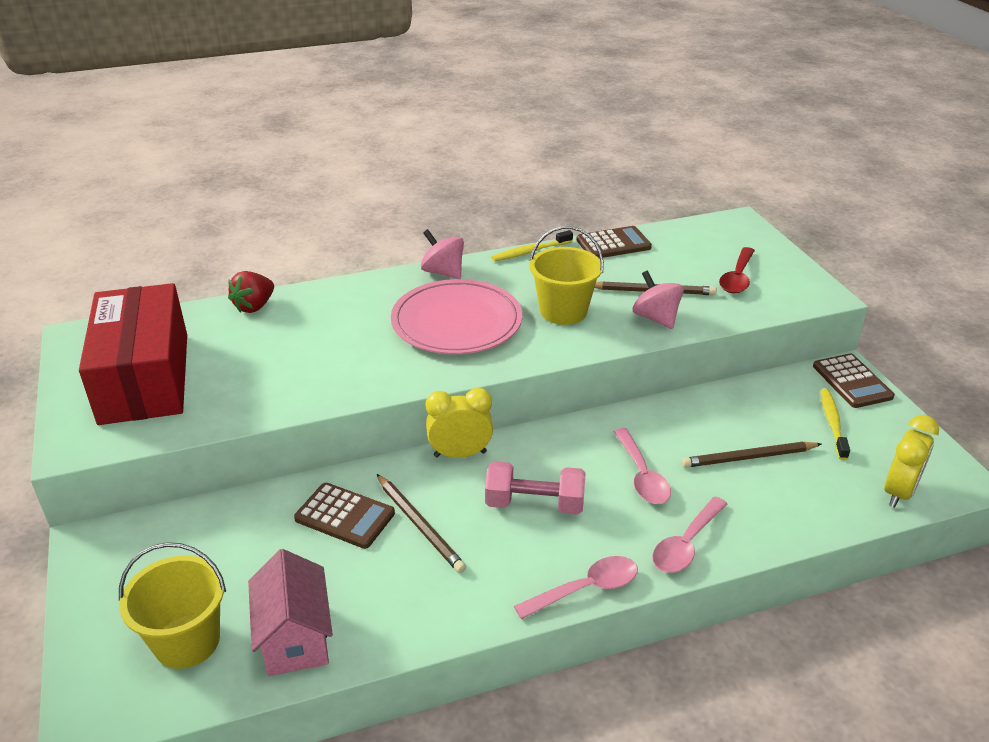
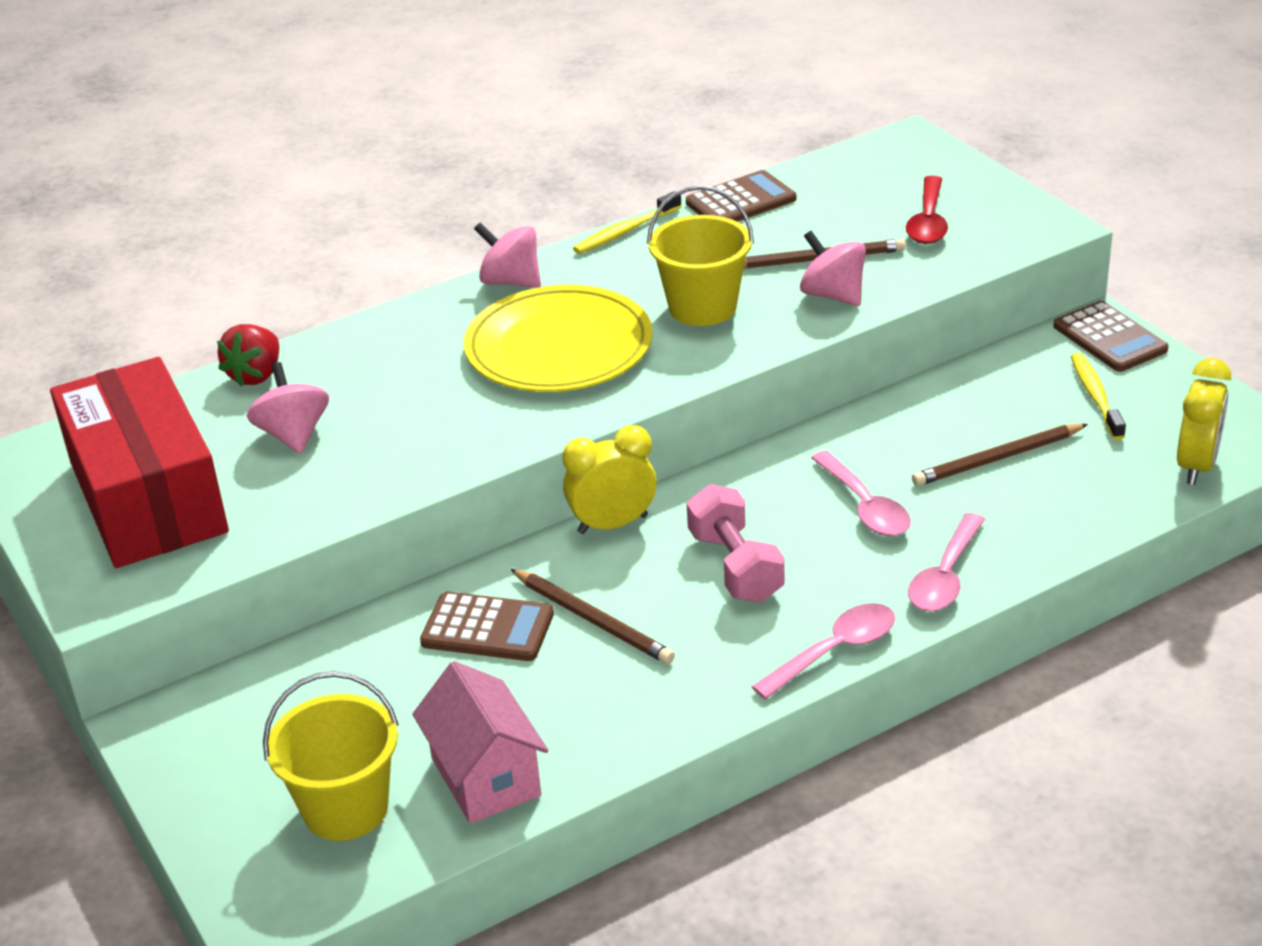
camera: 10 degrees left, 0 degrees up
pink plate [391,279,522,354] -> yellow plate [464,285,653,392]
pink dumbbell [485,461,586,515] -> pink dumbbell turned 75 degrees clockwise [687,484,785,603]
none -> pink spinning top [247,362,329,454]

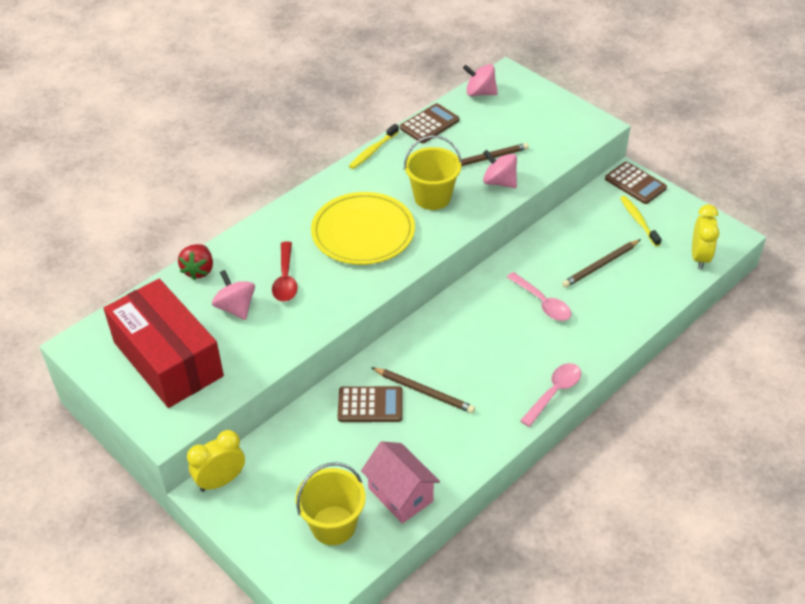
camera: 15 degrees left, 10 degrees up
pink spinning top [474,222,541,288] -> pink spinning top moved to [463,64,498,96]
yellow clock [563,425,657,534] -> yellow clock moved to [187,430,245,492]
pink dumbbell [687,484,785,603] -> none
red spoon [906,176,948,244] -> red spoon moved to [272,241,298,302]
pink spoon [908,513,985,612] -> none

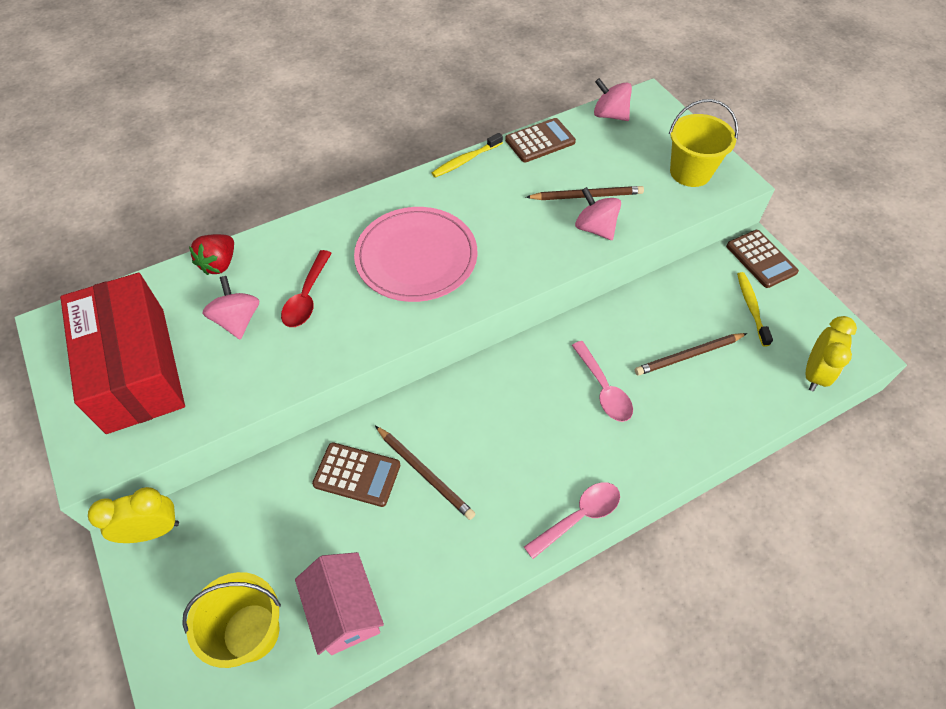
camera: 15 degrees right, 10 degrees up
yellow plate [311,192,415,265] -> pink plate [354,207,477,302]
yellow bucket [404,135,462,210] -> yellow bucket moved to [669,99,738,187]

